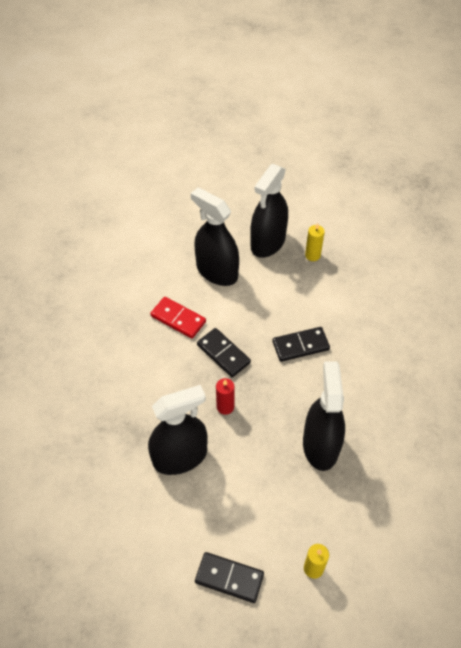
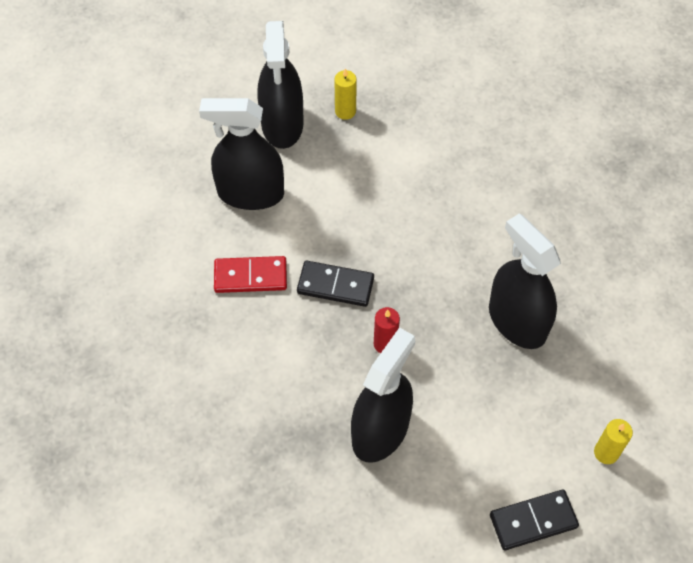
camera: 35 degrees left, 5 degrees up
black domino [272,327,330,362] -> none

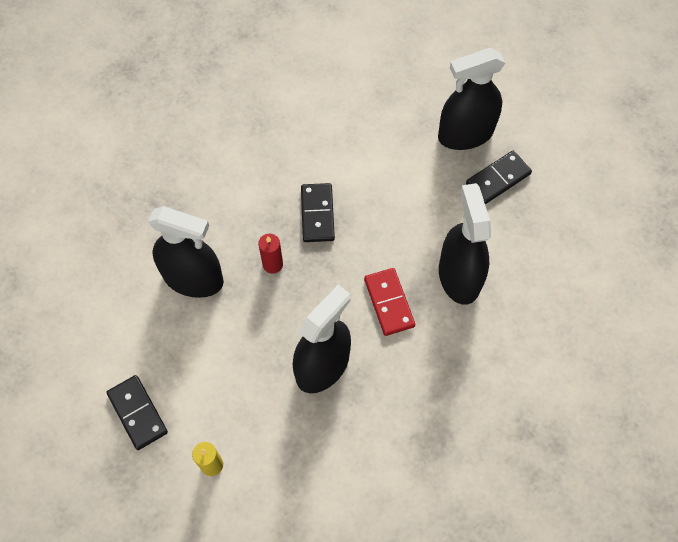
camera: 75 degrees right, 5 degrees up
black spray bottle [199,98,284,210] -> black spray bottle moved to [439,183,491,305]
red domino [214,256,287,293] -> red domino moved to [364,268,415,336]
yellow candle [334,68,357,120] -> black domino [466,151,532,204]

